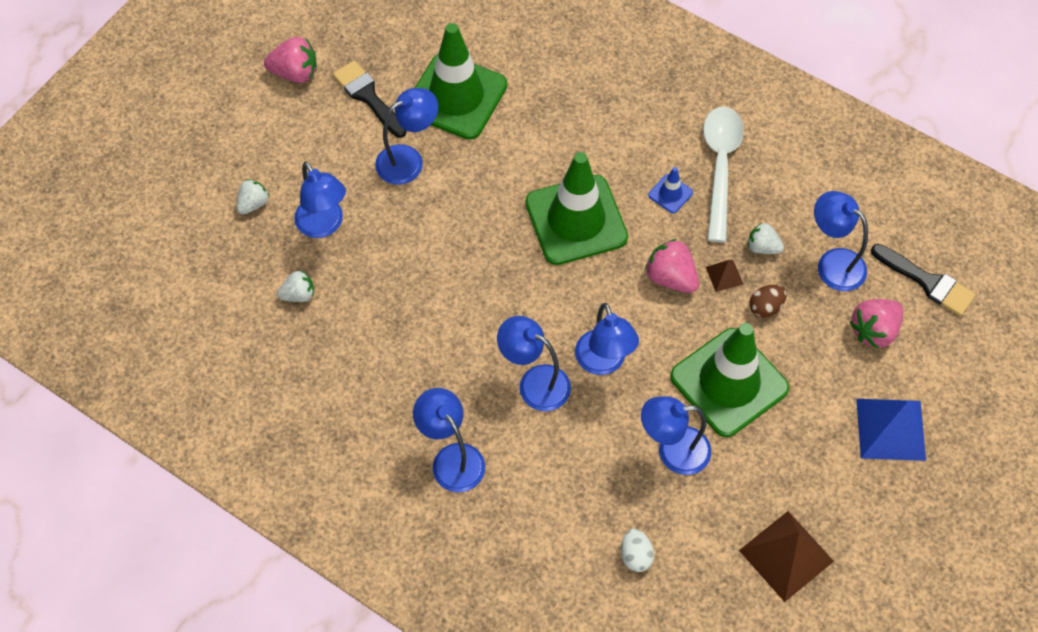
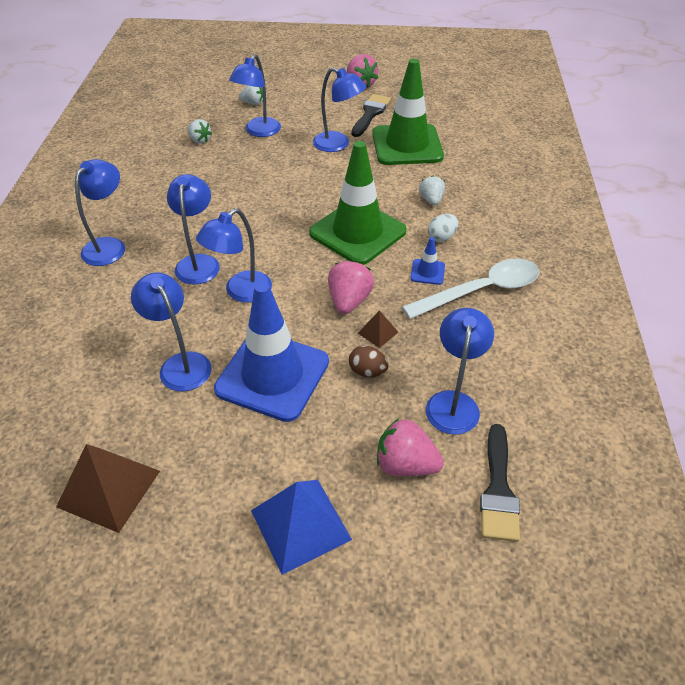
camera: 60 degrees right, 15 degrees down
white egg [621,529,654,572] -> white egg moved to [428,214,458,242]
green traffic cone [670,323,789,437] -> blue traffic cone [214,282,329,422]
white strawberry [748,223,784,254] -> white strawberry moved to [419,176,445,206]

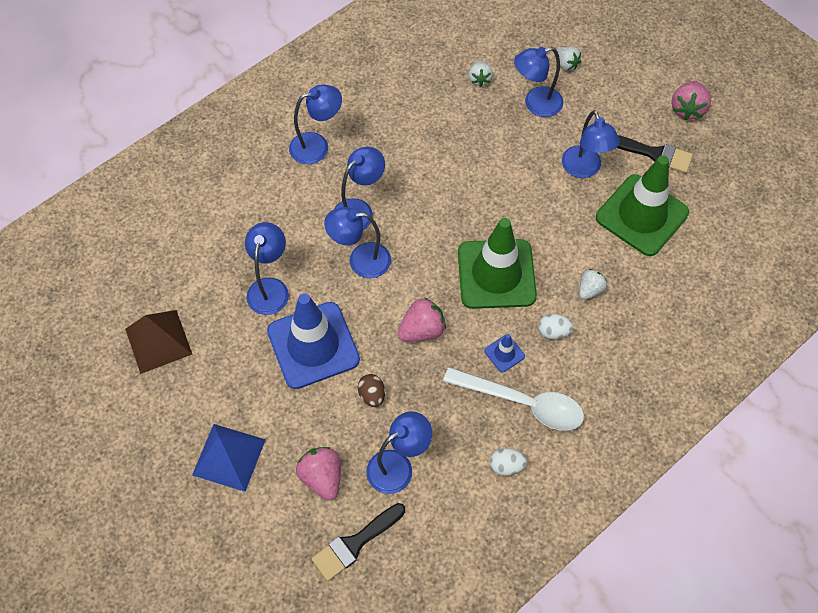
camera: 45 degrees right, 15 degrees up
black brush [351,94,391,137] -> black brush turned 45 degrees clockwise [617,135,693,173]
brown pyramid [358,310,398,348] -> none
none -> white egg [490,448,527,476]

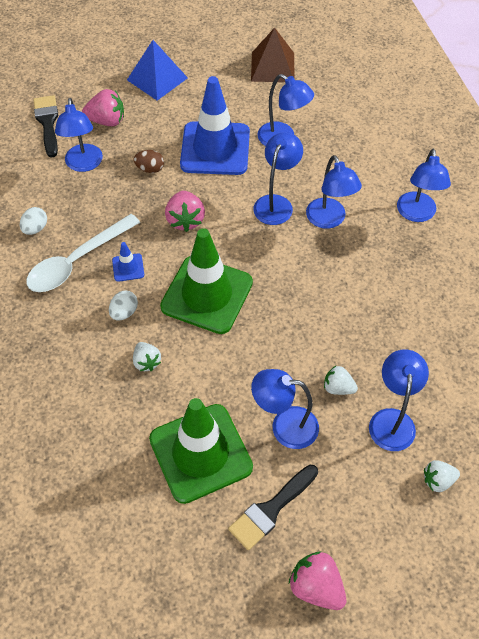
camera: 115 degrees right, 5 degrees down
white strawberry [468,61,493,87] -> white strawberry moved to [324,366,358,395]

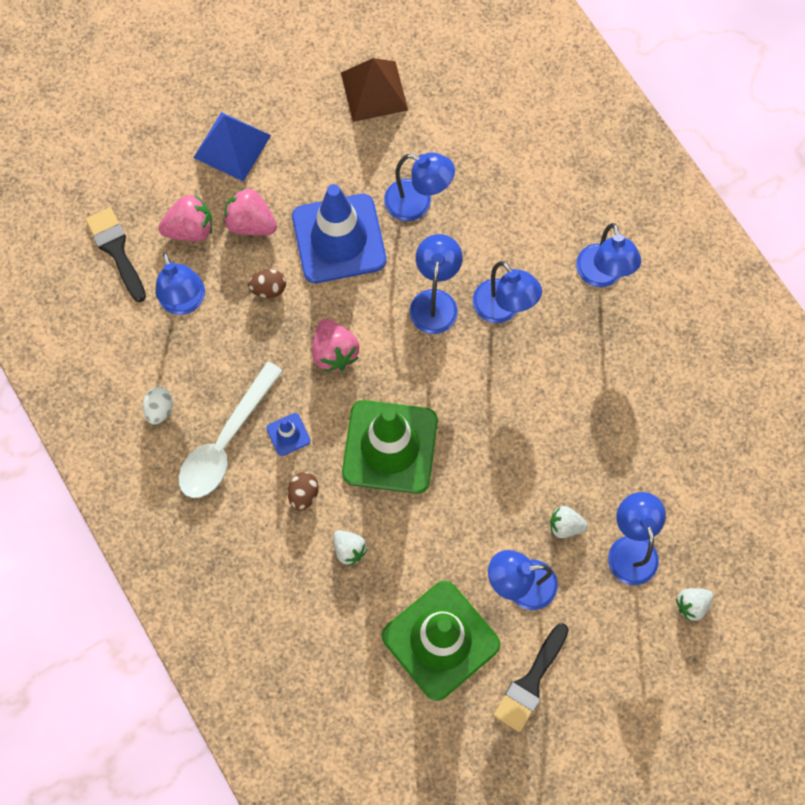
camera: 15 degrees left, 15 degrees up
white egg [109,290,138,320] -> brown egg [288,472,319,511]
pink strawberry [289,551,346,610] -> pink strawberry moved to [223,187,277,235]

